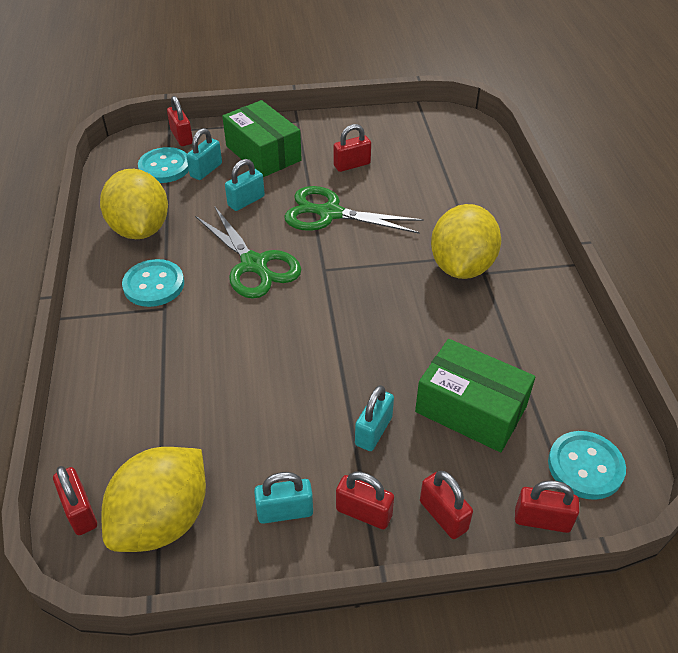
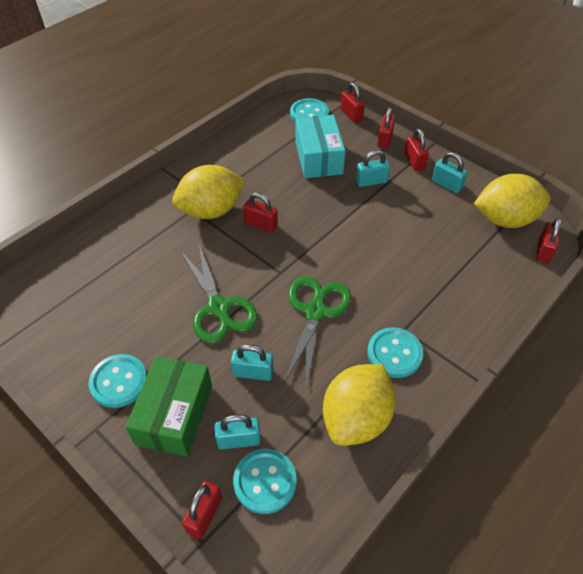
camera: 130 degrees left, 5 degrees up
red padlock [333,124,371,172] -> red padlock moved to [243,193,278,232]
green box [415,339,535,452] -> turquoise box [295,115,346,178]
none -> turquoise button [89,354,147,408]

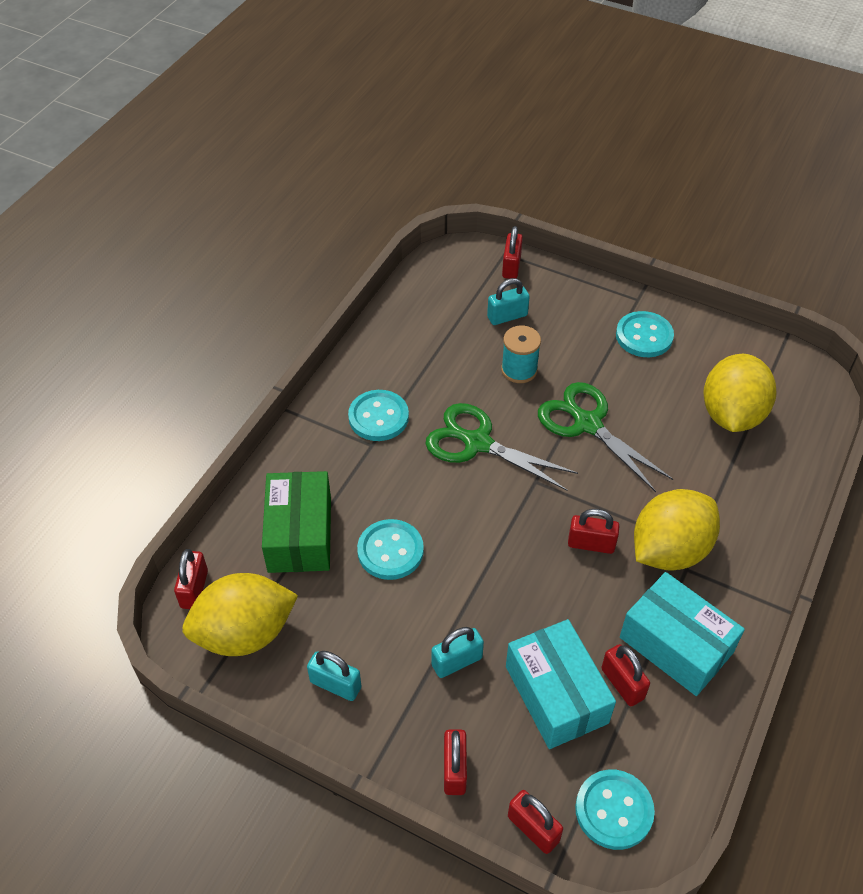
camera: 165 degrees right, 0 degrees up
green box [126,356,212,457] -> green box moved to [262,471,331,573]
turquoise padlock [231,344,274,381] -> turquoise spool [501,326,541,383]
turquoise button [233,449,297,514] -> turquoise button moved to [357,519,424,580]
green scissors [284,276,351,389] -> green scissors turned 120 degrees clockwise [426,403,578,491]
yellow lemon [323,364,396,446] -> yellow lemon moved to [703,354,776,432]
red padlock [404,129,429,171] -> red padlock moved to [602,644,650,706]
none -> turquoise box [620,572,745,696]

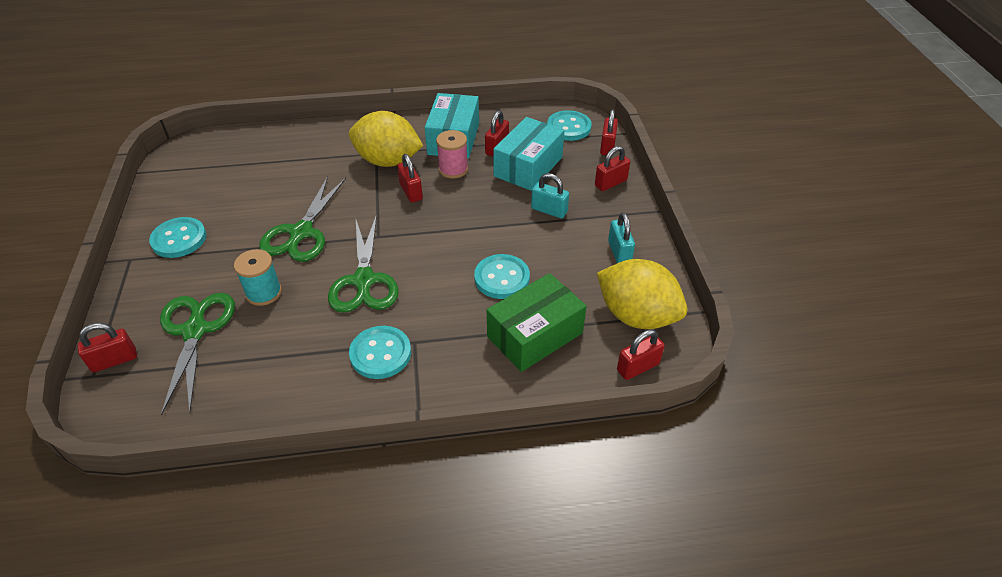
camera: 125 degrees left, 5 degrees down
turquoise padlock [487,278,530,325] -> green scissors [160,293,235,415]
yellow lemon [703,354,776,432] -> none
none -> pink spool [436,130,468,179]

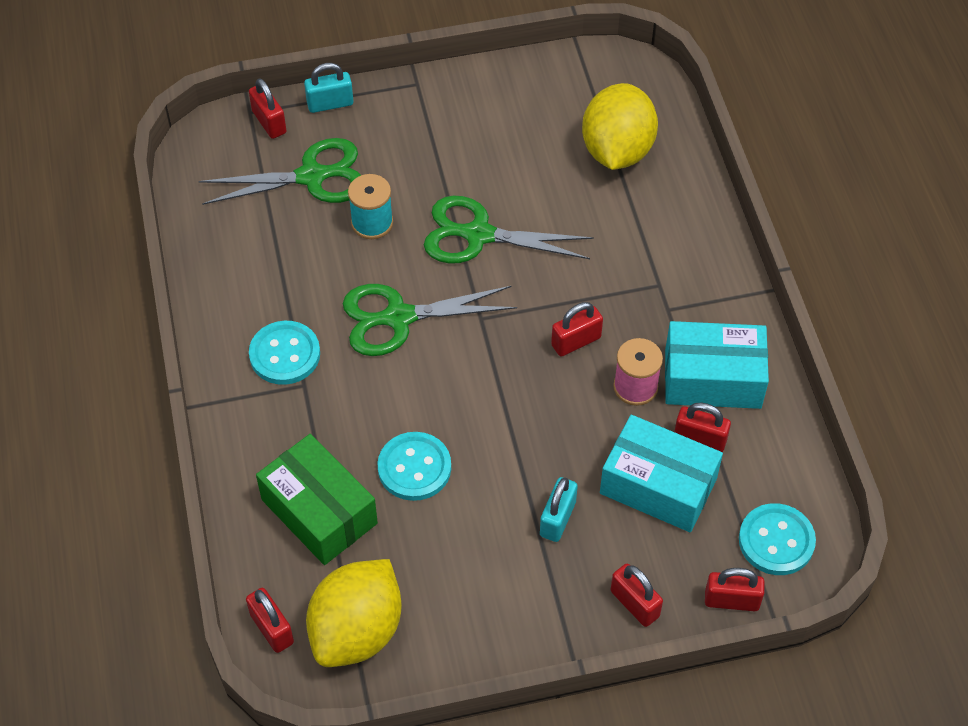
camera: 85 degrees right, 10 degrees up
turquoise button [149,217,206,258] -> none
yellow lemon [349,111,423,167] -> yellow lemon moved to [582,83,658,170]
turquoise padlock [608,212,635,263] -> turquoise padlock moved to [304,63,353,113]

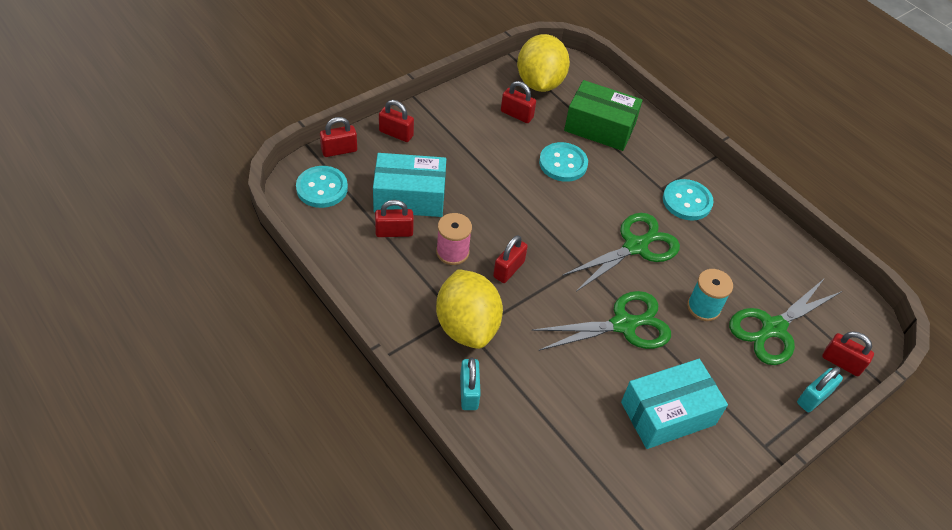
camera: 150 degrees right, 5 degrees down
red padlock [246,588,294,653] -> red padlock moved to [501,81,536,123]
turquoise padlock [540,477,578,542] -> turquoise padlock moved to [460,357,481,410]
yellow lemon [582,83,658,170] -> yellow lemon moved to [436,269,503,349]
turquoise box [665,321,769,409] -> turquoise box moved to [621,359,728,449]

